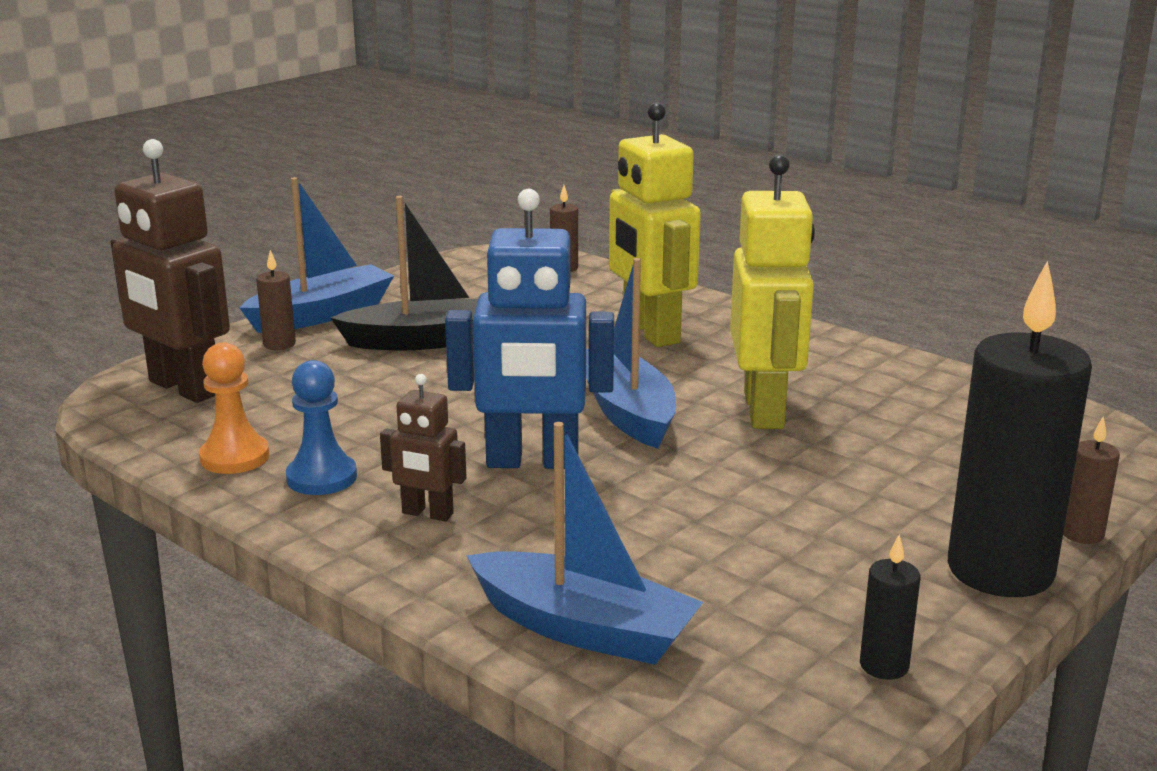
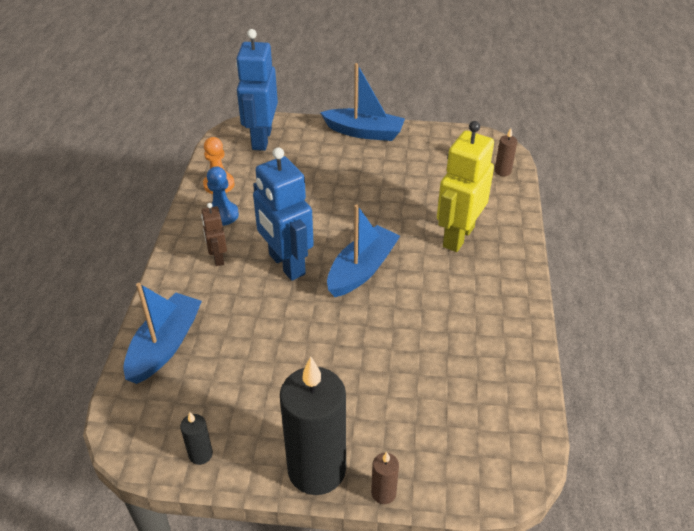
camera: 55 degrees right, 20 degrees up
brown robot [111,139,230,403] -> blue robot [236,29,278,151]
brown candle [256,250,296,350] -> none
black boat [330,196,478,350] -> none
blue boat [466,422,703,665] -> blue boat turned 150 degrees counterclockwise [123,283,202,384]
yellow robot [730,154,815,429] -> none

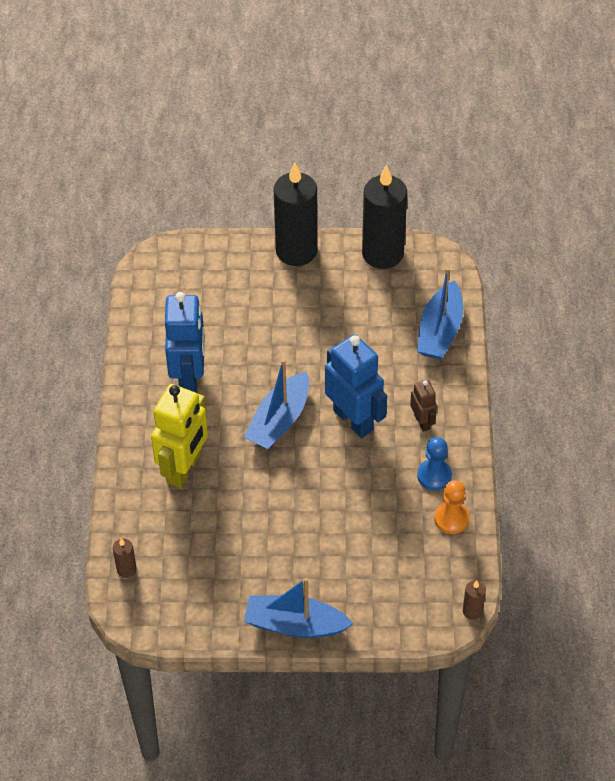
camera: 175 degrees right, 10 degrees up
black candle [180,412,213,465] -> black candle [362,165,407,269], size x2.38
blue robot [236,29,278,151] -> blue robot moved to [165,292,205,393]
brown candle [371,452,399,504] -> brown candle moved to [463,580,486,620]

